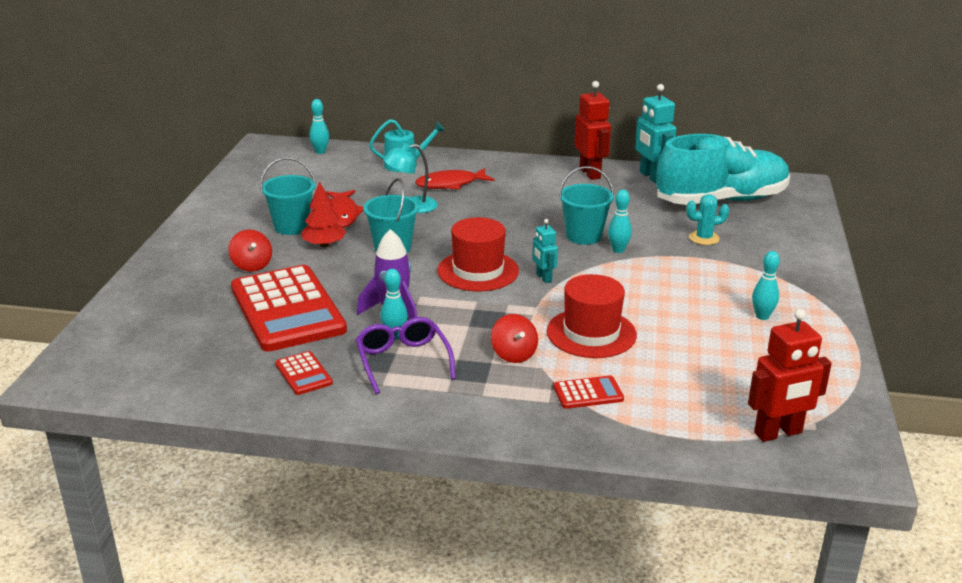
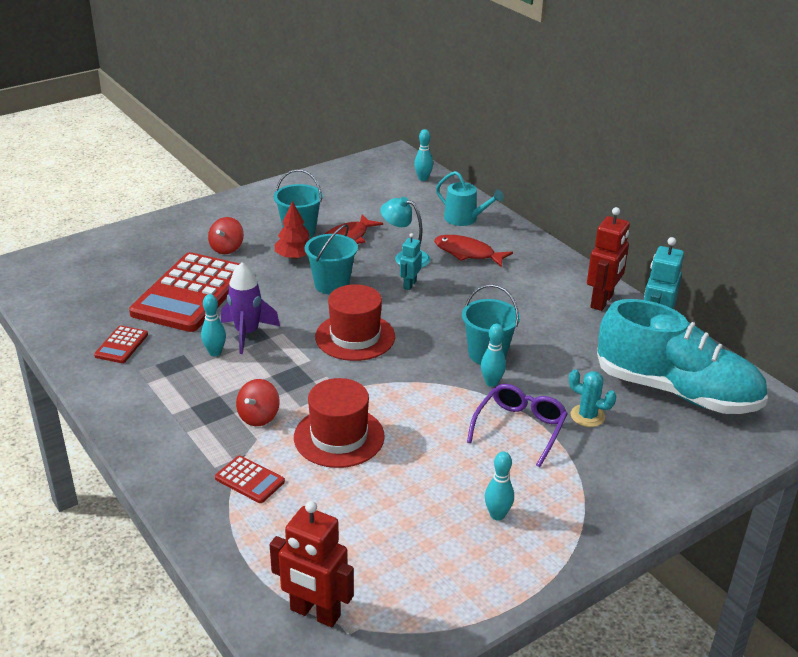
camera: 45 degrees right, 5 degrees up
purple glasses [355,317,456,394] -> purple glasses moved to [467,384,568,467]
turquoise robot [533,219,558,283] -> turquoise robot moved to [400,233,422,290]

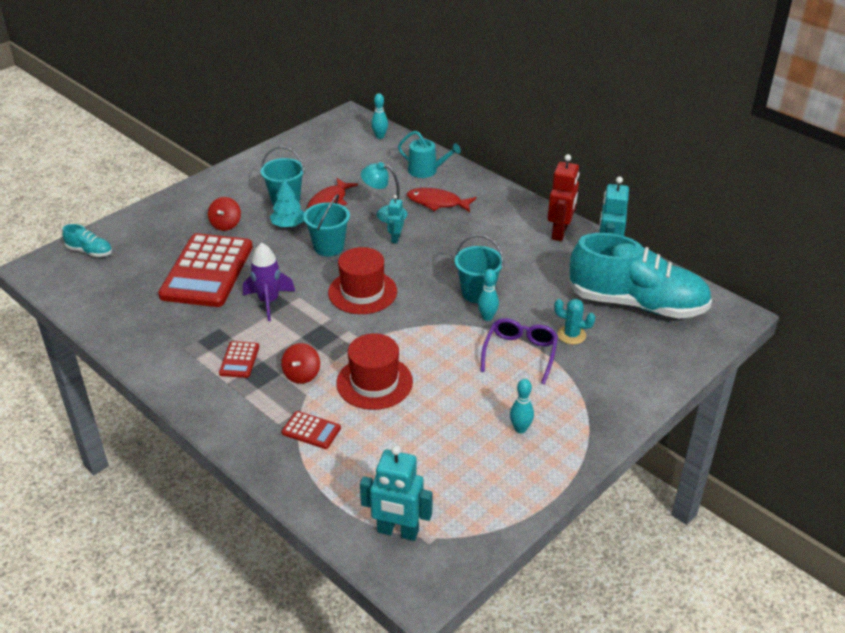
camera: 10 degrees left, 5 degrees up
red calculator [94,326,148,363] -> red calculator moved to [219,341,259,378]
turquoise bowling pin [201,294,226,356] -> none
red robot [270,501,354,627] -> turquoise robot [360,445,433,541]
red tree [275,201,310,259] -> turquoise tree [270,178,305,228]
none -> turquoise shoe [62,224,112,257]

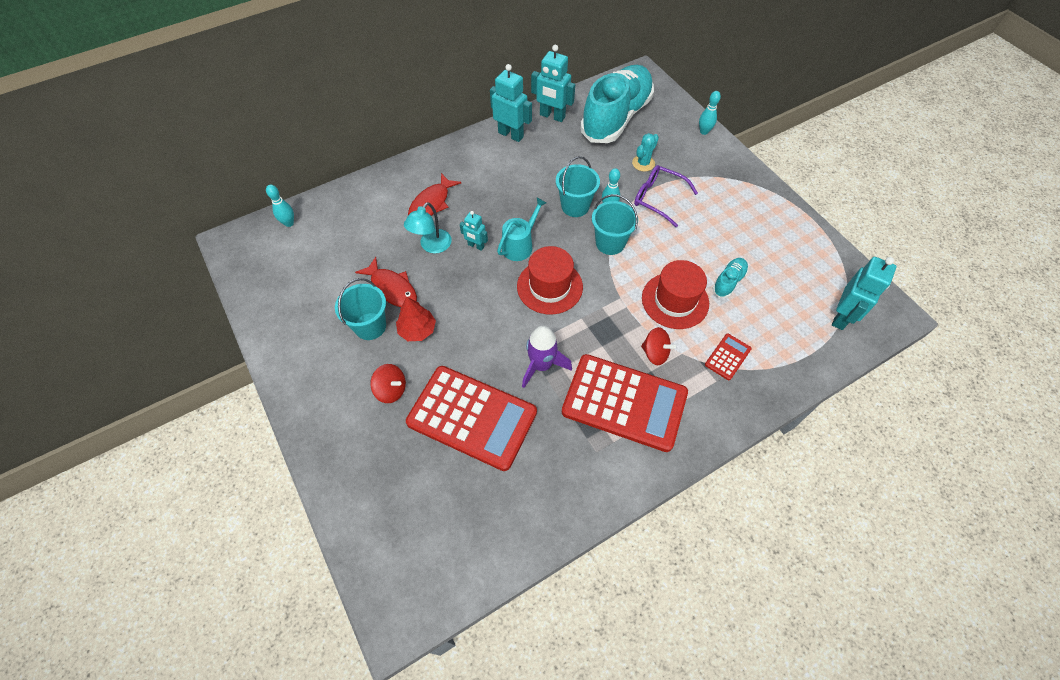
camera: 75 degrees left, 20 degrees up
turquoise shoe [62,224,112,257] -> turquoise shoe moved to [712,258,748,298]
red calculator [219,341,259,378] -> red calculator [562,354,688,452], size x2.37
turquoise tree [270,178,305,228] -> red tree [396,297,436,341]
turquoise bucket [303,194,350,256] -> turquoise bucket moved to [592,194,638,255]
turquoise watering can [398,131,461,178] -> turquoise watering can moved to [497,198,546,261]
turquoise bowling pin [510,379,534,433] -> turquoise bowling pin moved to [699,91,721,135]
red robot [548,154,579,241] -> turquoise robot [490,64,532,142]

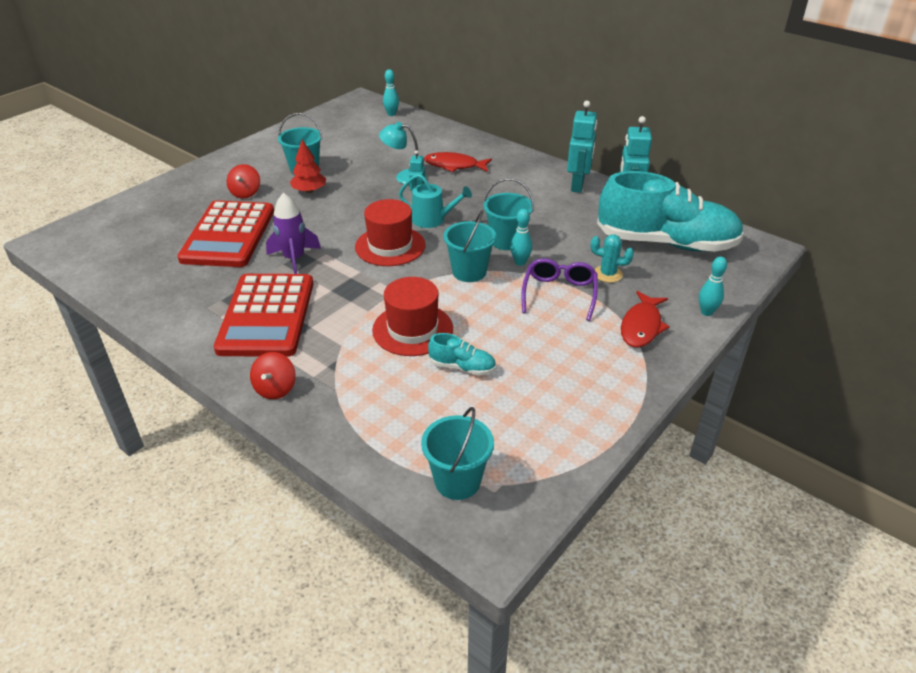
camera: 70 degrees right, 20 degrees down
red fish [355,257,417,307] -> red fish moved to [621,291,670,348]
red spinning top [641,327,676,365] -> red spinning top moved to [250,352,296,399]
red calculator [705,333,752,380] -> none
turquoise robot [832,257,896,330] -> turquoise bucket [421,407,494,500]

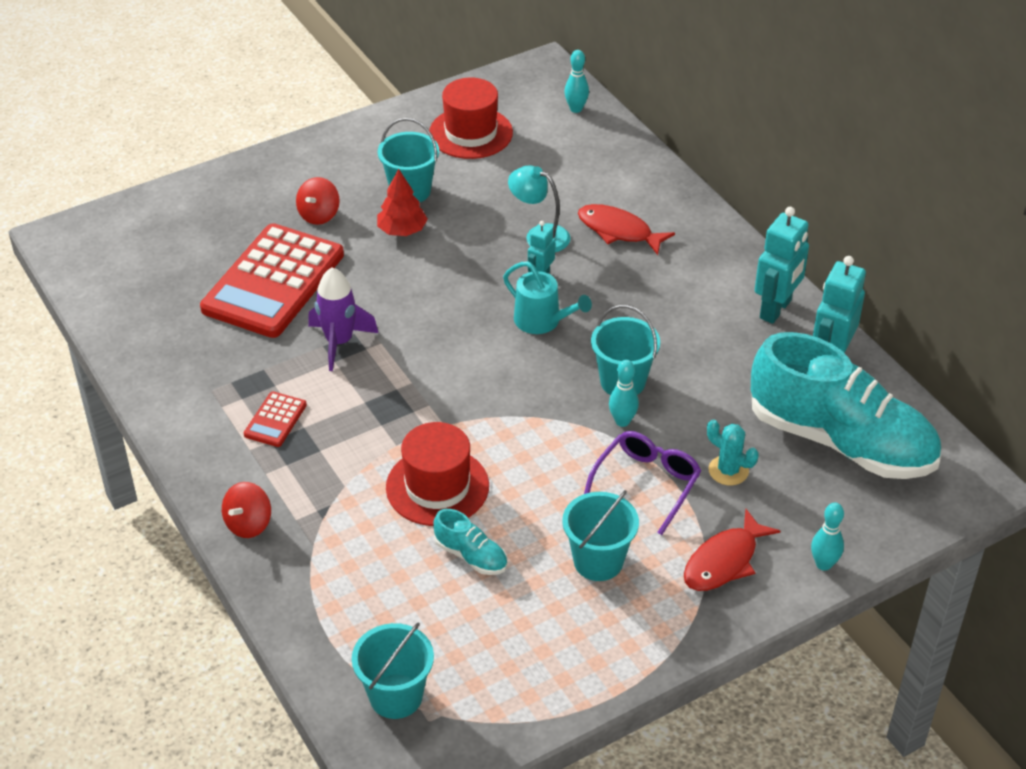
camera: 20 degrees right, 5 degrees up
red calculator [214,274,314,357] -> red calculator [244,392,307,447], size x0.42
red hat [355,199,426,266] -> red hat moved to [429,78,513,159]
turquoise bucket [443,210,496,282] -> turquoise bucket moved to [562,490,639,581]

